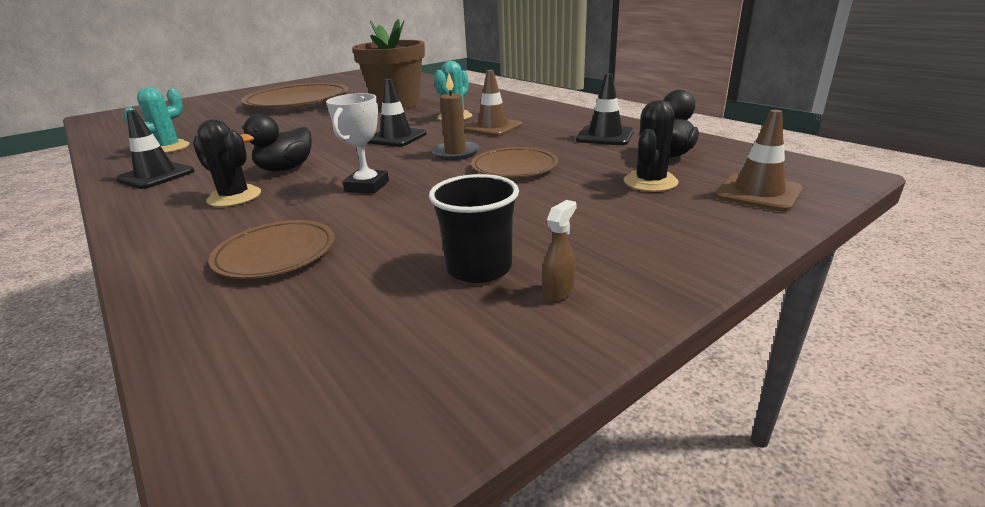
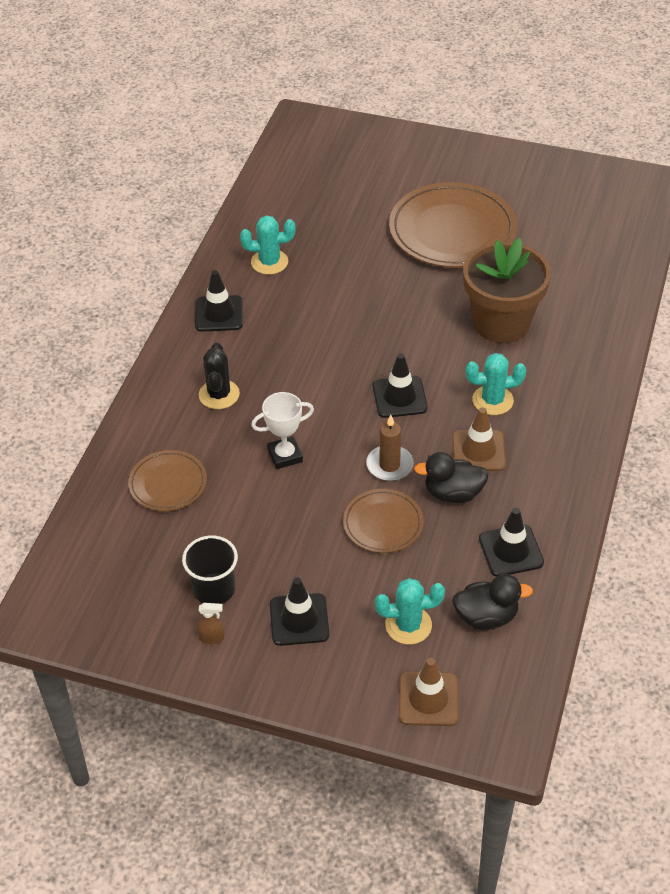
camera: 55 degrees right, 20 degrees up
black duck [240,114,312,172] -> black duck moved to [414,452,489,503]
black cactus [624,100,679,192] -> turquoise cactus [375,578,445,645]
none -> black traffic cone [270,577,329,646]

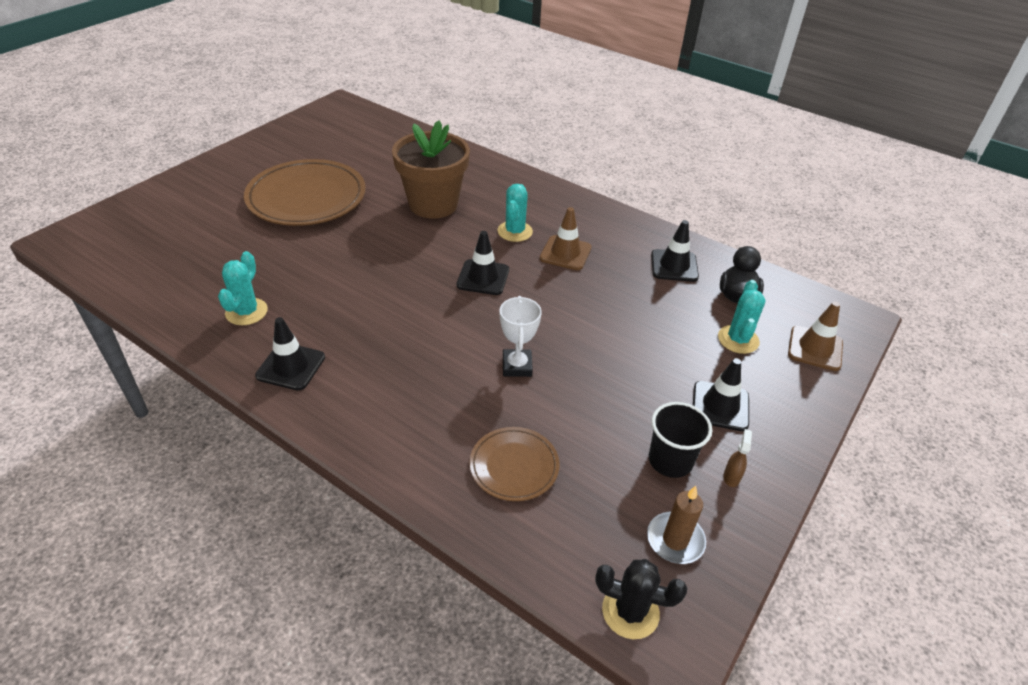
camera: 75 degrees left, 5 degrees down
black cactus [199,342,240,409] -> black cactus moved to [595,559,687,639]
brown plate [343,489,424,553] -> none
brown candle [366,415,414,481] -> brown candle moved to [647,486,706,564]
black duck [414,452,489,503] -> none

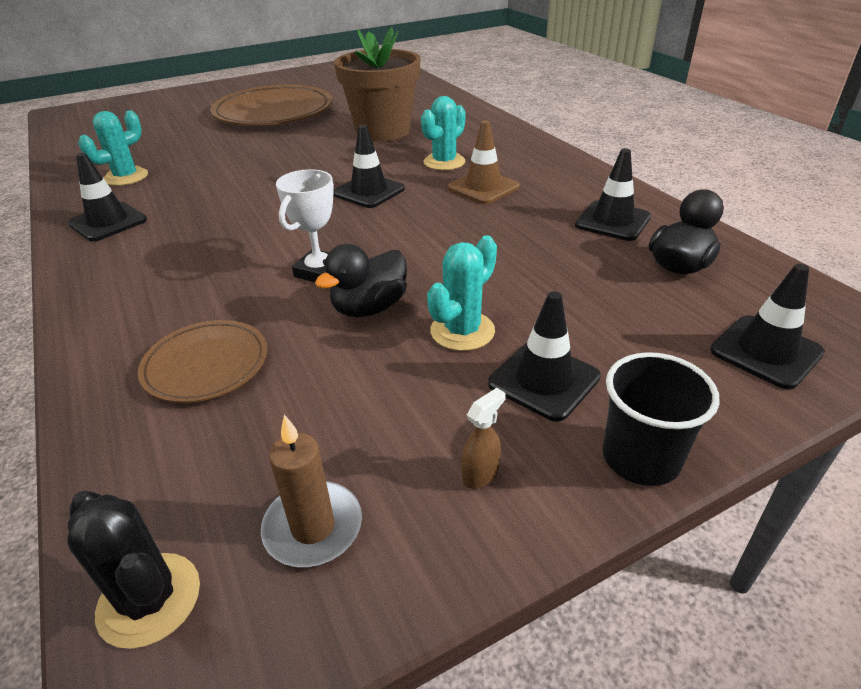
camera: 30 degrees right, 5 degrees down
black cup [649,402,712,478] -> black cup moved to [603,352,720,486]
turquoise cactus [718,280,765,354] -> turquoise cactus moved to [427,235,497,351]
brown traffic cone [788,302,843,371] -> black traffic cone [710,264,825,389]
none -> black duck [315,244,407,317]

